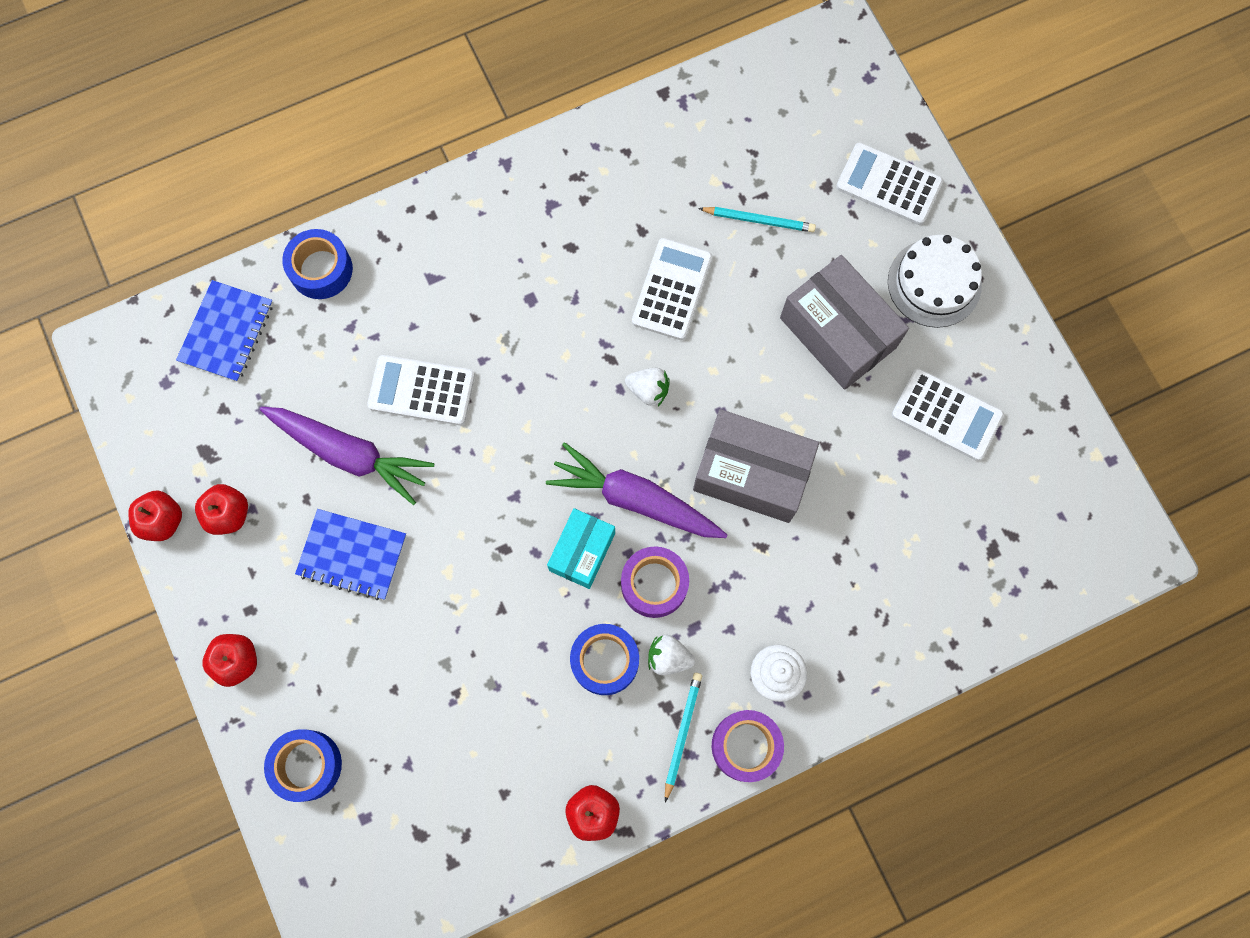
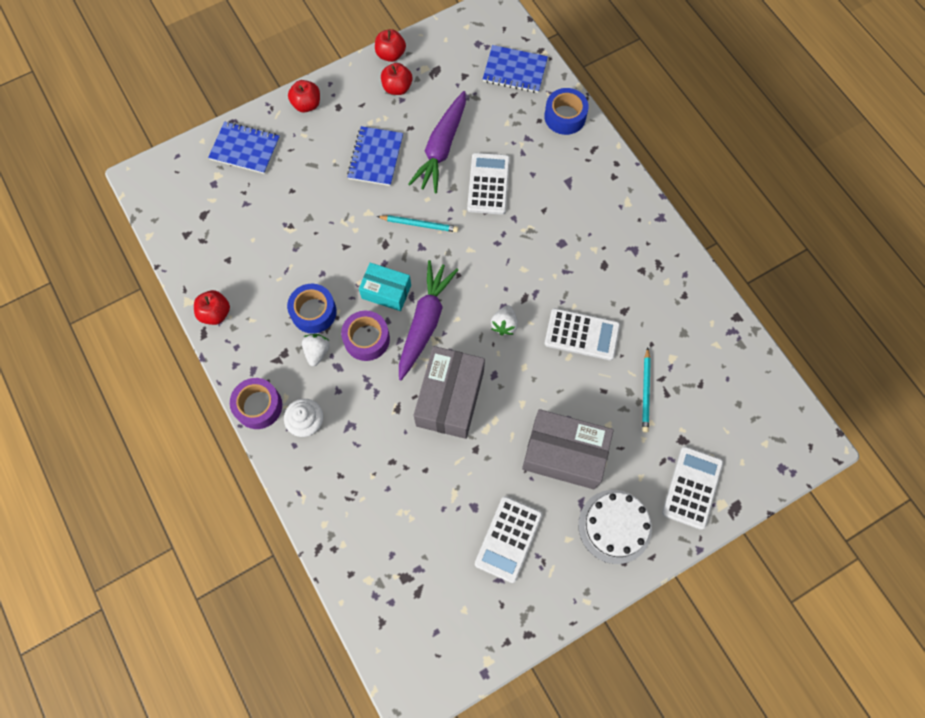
camera: 85 degrees right, 5 degrees down
blue tape [264,729,342,802] -> blue notebook [208,121,280,174]
turquoise pencil [665,673,702,803] -> turquoise pencil moved to [377,215,458,232]
grey box [780,255,909,390] -> grey box turned 60 degrees clockwise [522,409,614,489]

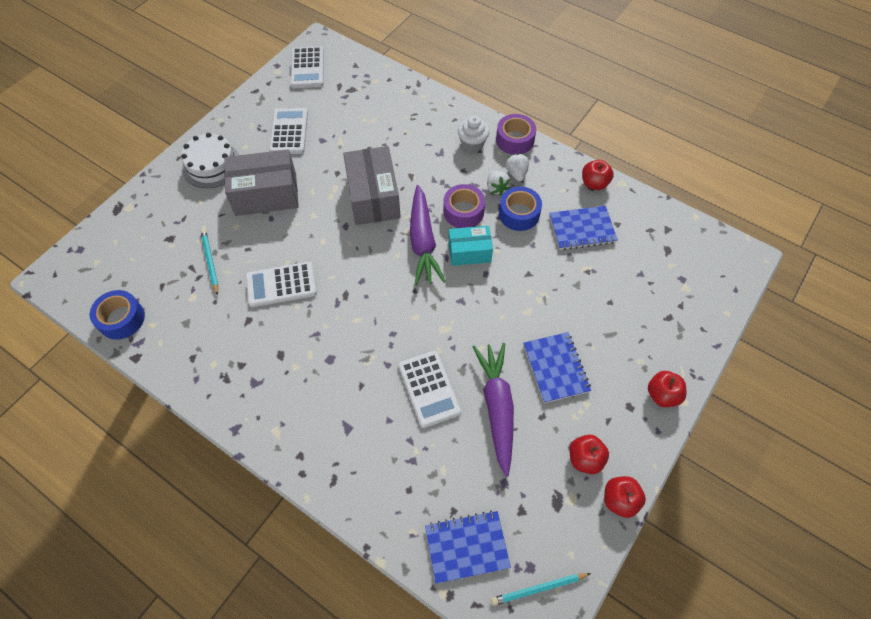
camera: 155 degrees right, 10 degrees down
blue notebook [208,121,280,174] -> blue notebook moved to [549,206,618,250]
turquoise pencil [377,215,458,232] -> turquoise pencil moved to [491,573,591,606]
white strawberry [491,305,518,336] -> white strawberry moved to [505,153,529,182]
blue tape [544,88,589,135] -> blue tape moved to [90,290,145,340]
white calculator [662,446,723,530] -> white calculator moved to [290,46,324,88]

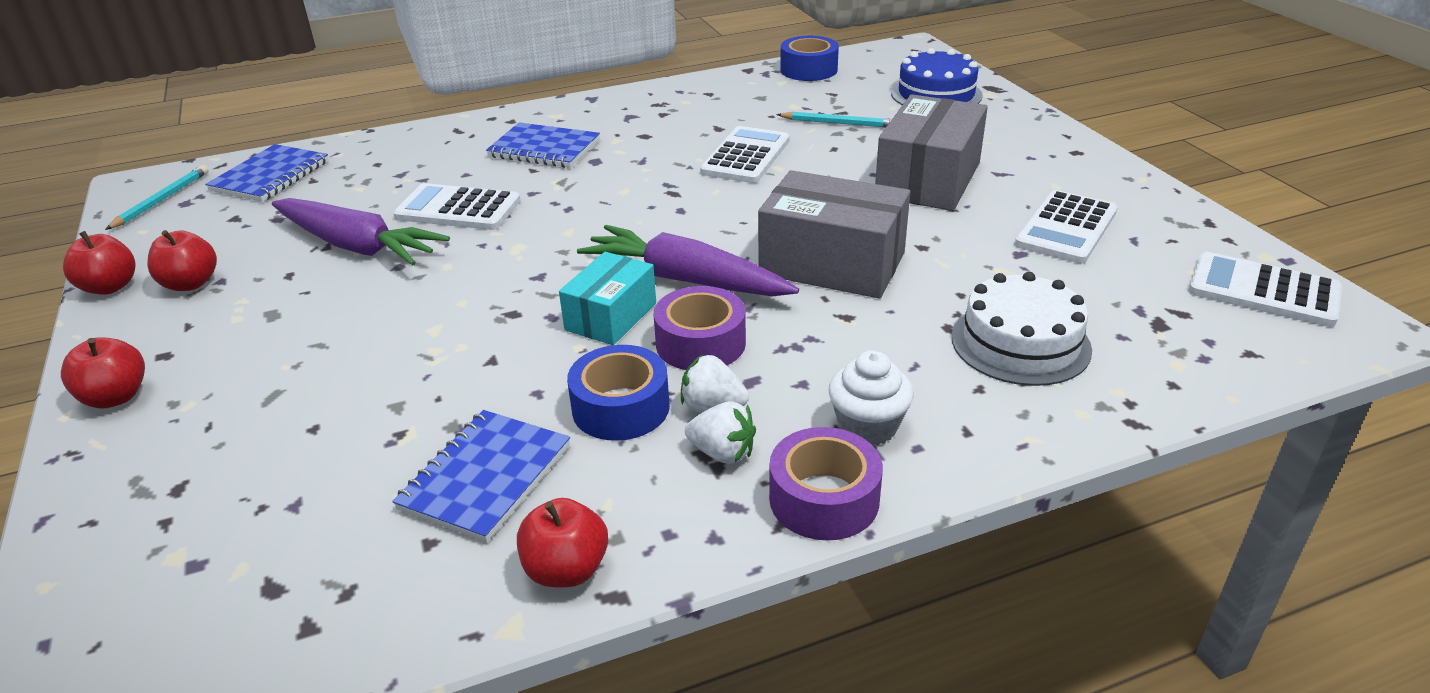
camera: 125 degrees right, 25 degrees down
white cake [181,133,239,188] -> white cake moved to [952,272,1092,386]
white calculator [269,108,308,154] -> white calculator turned 90 degrees clockwise [1015,190,1117,264]
blue notebook [523,332,591,403] -> blue notebook moved to [486,122,600,168]
none -> blue cake [891,48,983,105]

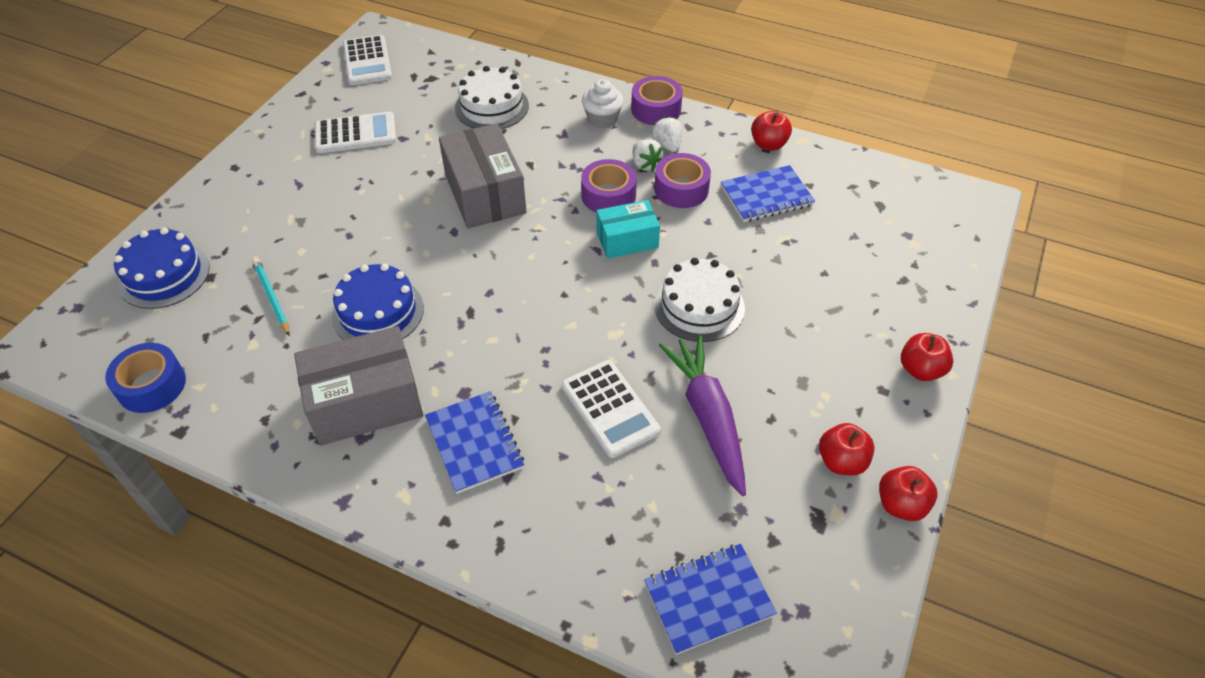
camera: 135 degrees left, 15 degrees up
turquoise pencil [105,165,209,230] -> none
blue tape [567,345,670,441] -> purple tape [654,153,711,208]
purple carrot [577,225,799,296] -> none
white calculator [700,126,790,183] -> blue cake [332,264,424,340]
grey box [875,94,988,211] -> grey box moved to [294,326,423,446]
none -> white cake [654,258,745,342]

